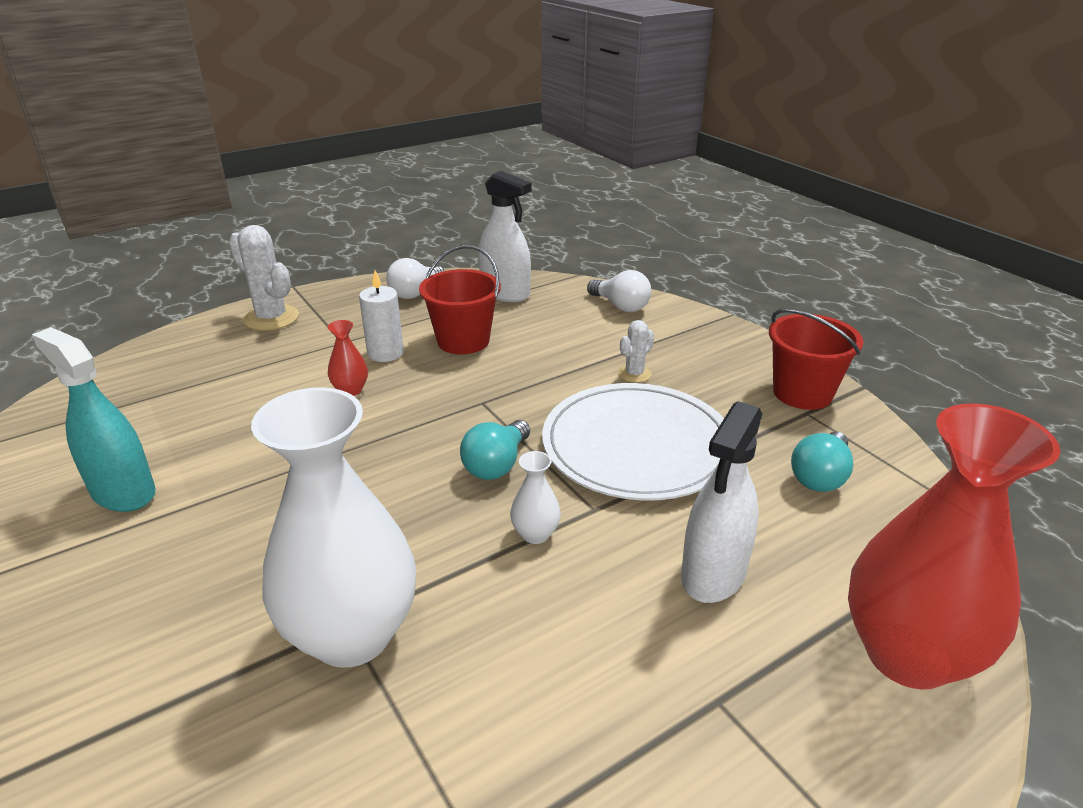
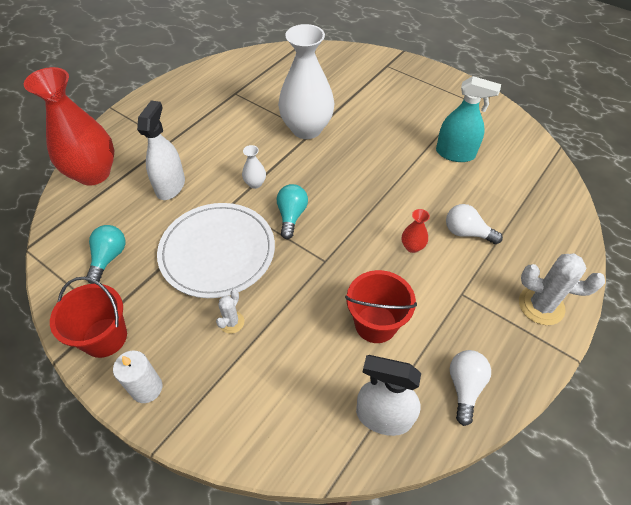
camera: 160 degrees right, 20 degrees up
white candle [359,270,404,362] -> white candle moved to [113,350,162,403]
white light bulb [587,270,651,312] -> white light bulb moved to [446,204,503,244]

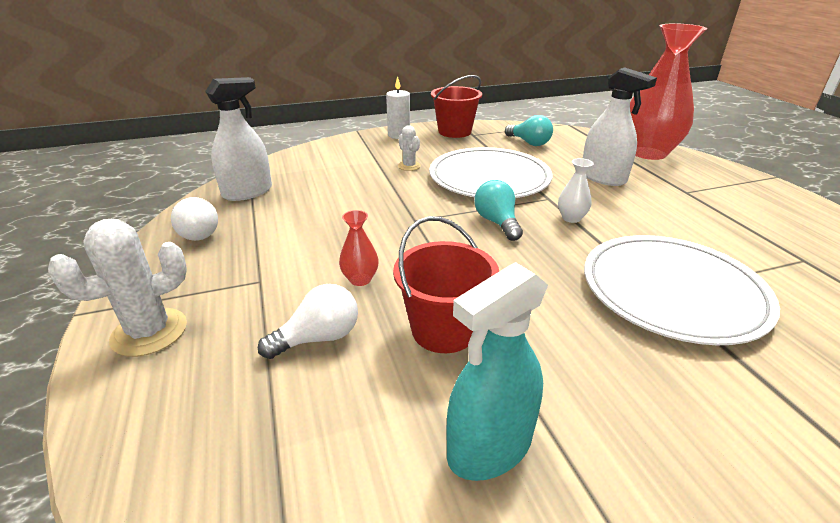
camera: 125 degrees right, 20 degrees down
turquoise light bulb [277,184,308,239] -> turquoise light bulb turned 150 degrees counterclockwise [474,180,523,241]
white vase [278,24,334,139] -> white plate [584,235,780,345]
red bucket [345,270,417,343] -> red bucket moved to [393,216,499,353]

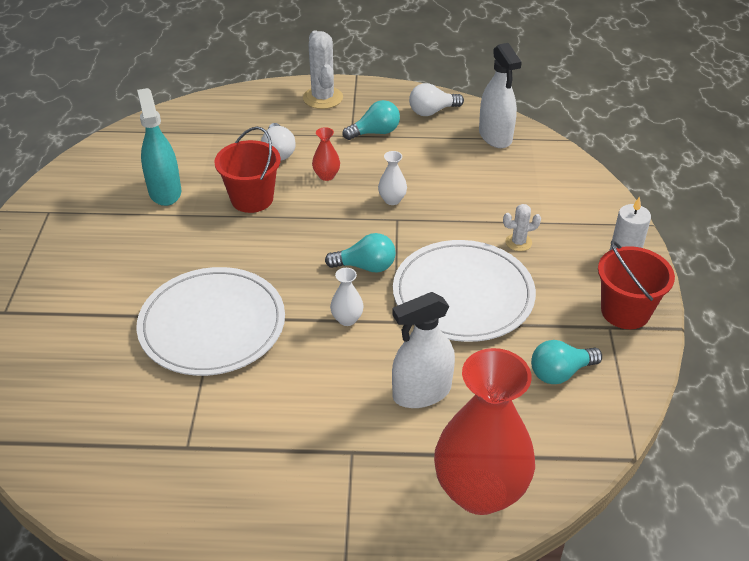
camera: 110 degrees right, 10 degrees up
none -> turquoise light bulb [343,100,400,140]
none -> white vase [378,151,407,205]

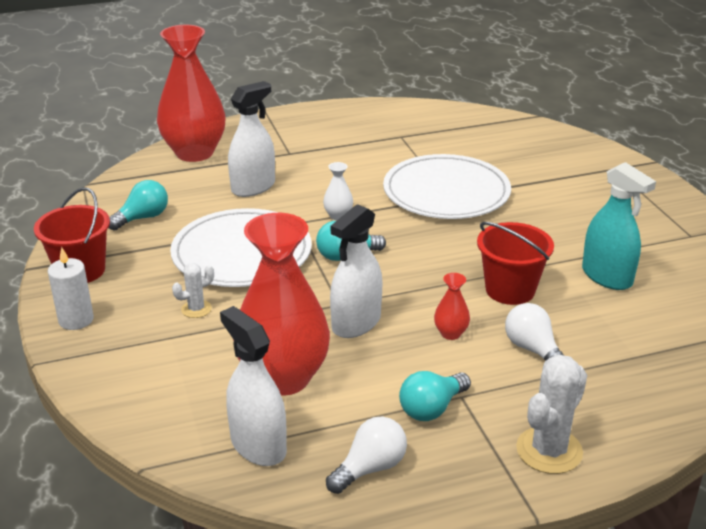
camera: 160 degrees right, 10 degrees down
white cactus [303,30,343,109] -> white cactus turned 75 degrees clockwise [516,354,587,474]
white vase [378,151,407,205] -> white spray bottle [330,204,382,338]
none -> red vase [233,213,330,396]

